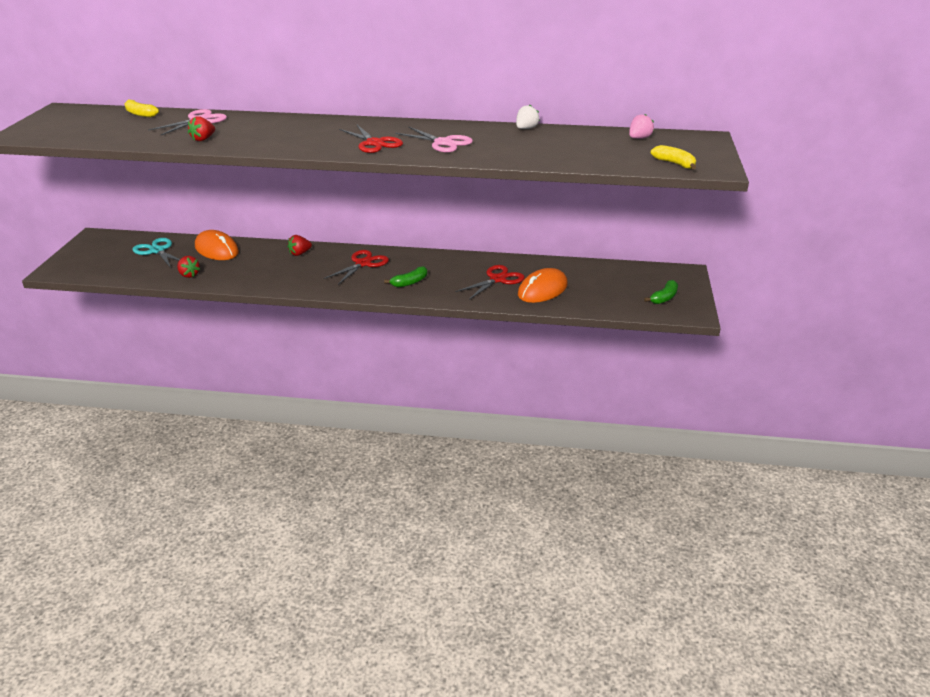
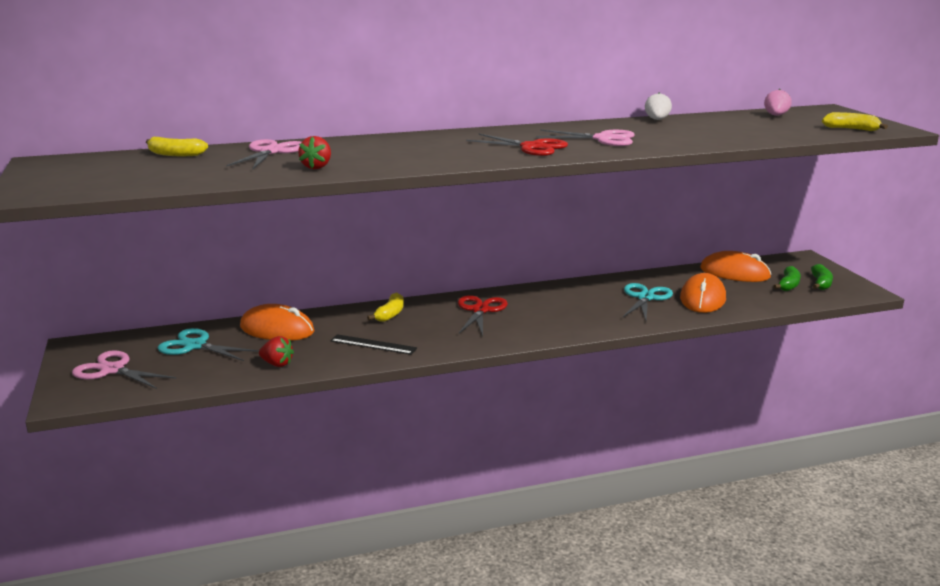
camera: 25 degrees left, 10 degrees down
red strawberry [287,235,312,256] -> yellow banana [367,293,404,322]
green banana [384,266,427,287] -> green banana moved to [773,266,801,291]
red scissors [456,265,525,300] -> turquoise scissors [623,283,673,320]
none -> pink scissors [72,350,177,389]
none -> black ruler [330,334,417,355]
none -> orange mouse [700,251,771,282]

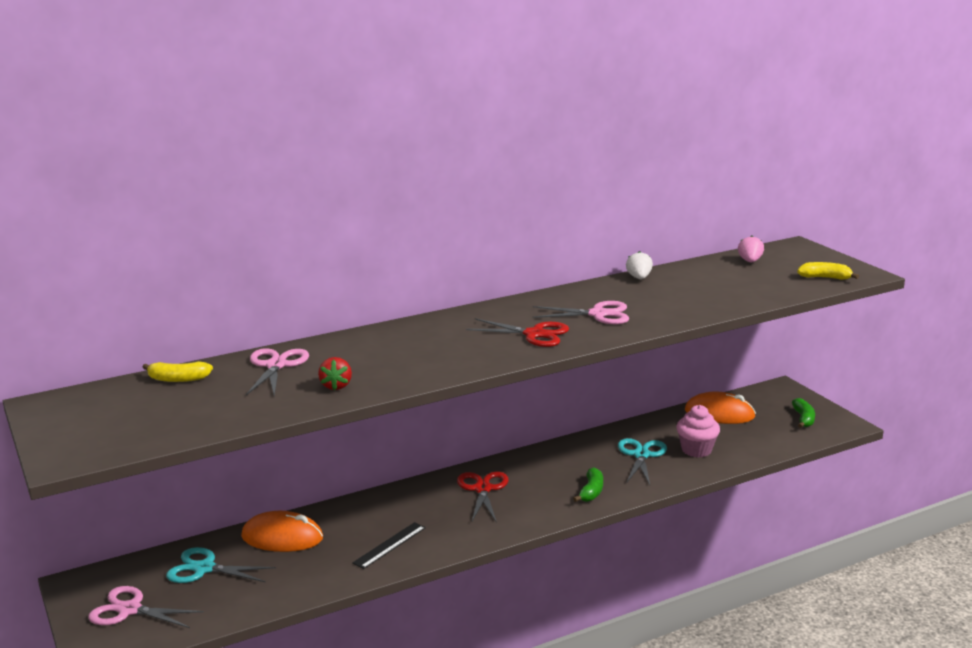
camera: 10 degrees left, 0 degrees up
red strawberry [259,336,294,367] -> none
black ruler [330,334,417,355] -> black ruler turned 60 degrees counterclockwise [352,522,426,569]
yellow banana [367,293,404,322] -> none
orange mouse [680,273,726,313] -> pink cupcake [676,405,720,458]
green banana [773,266,801,291] -> green banana moved to [573,467,603,502]

